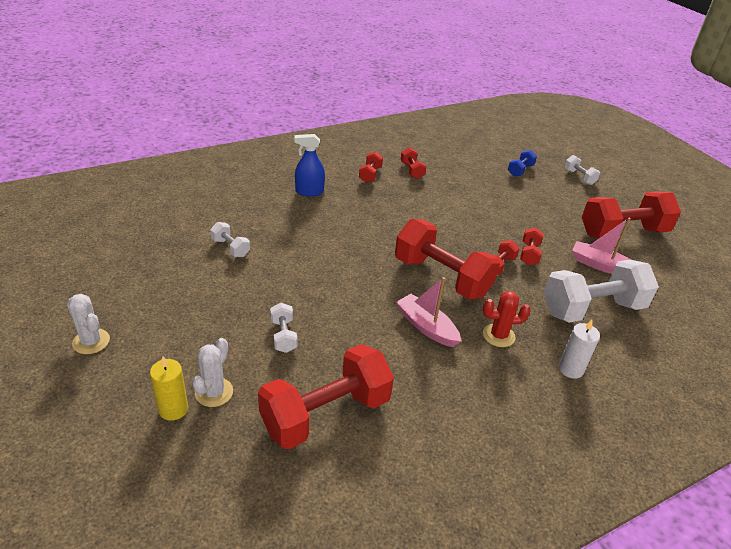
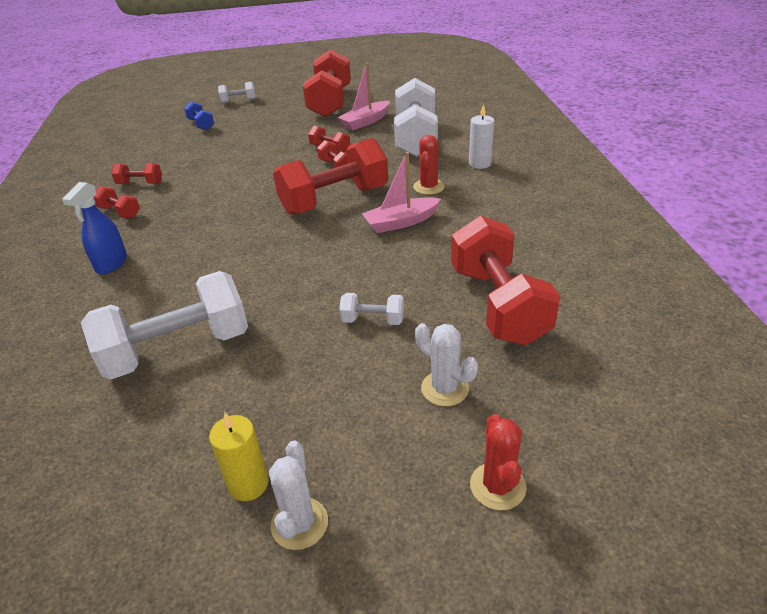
camera: 65 degrees left, 0 degrees up
white cactus [67,294,110,354] -> white cactus turned 60 degrees counterclockwise [269,440,328,550]
yellow candle [150,356,188,421] -> yellow candle moved to [209,413,269,501]
white dumbbell [210,222,250,257] -> white dumbbell [81,271,248,380], size x2.24
none -> red cactus [470,414,527,510]

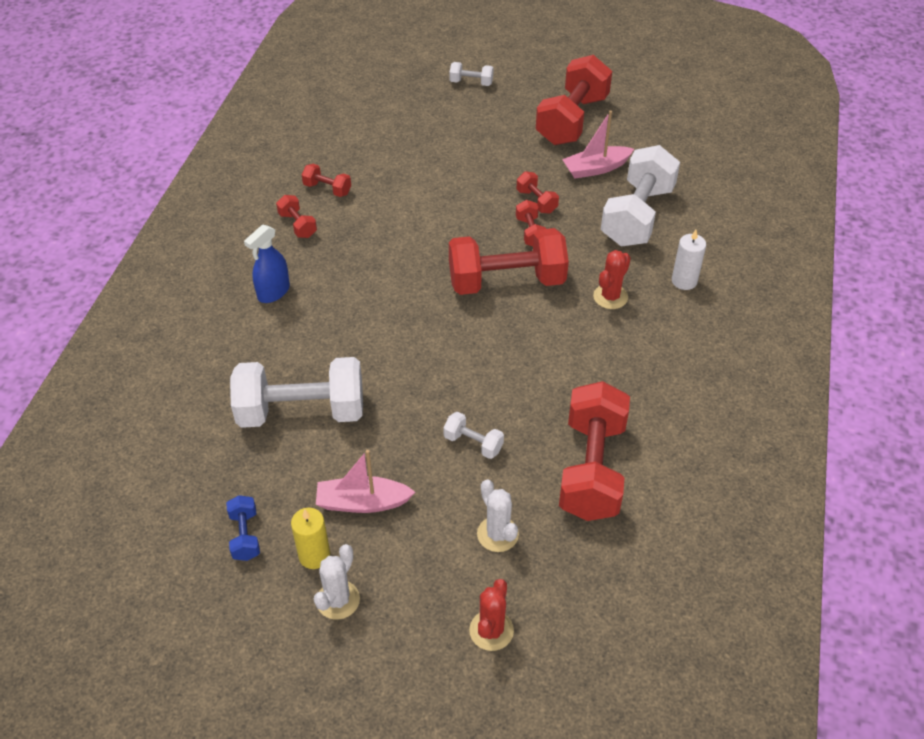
camera: 20 degrees right, 10 degrees up
blue dumbbell [184,102,214,130] -> blue dumbbell moved to [226,495,260,561]
pink boat [362,152,441,233] -> pink boat moved to [316,450,415,513]

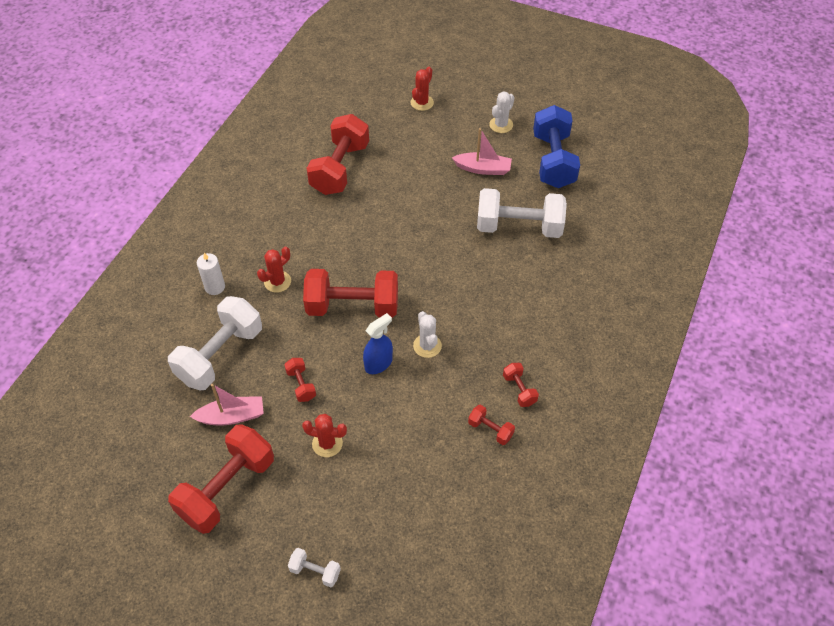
camera: 170 degrees left, 5 degrees up
blue dumbbell [226,495,260,561] -> blue dumbbell [533,105,580,188], size x2.24
blue spray bottle [244,225,290,303] -> blue spray bottle moved to [363,313,393,374]
yellow candle [291,508,330,569] -> none
white dumbbell [443,412,504,459] -> none
white cactus [477,479,519,552] -> white cactus moved to [413,311,442,358]
red dumbbell [516,200,546,246] -> none
none -> red cactus [302,414,347,457]

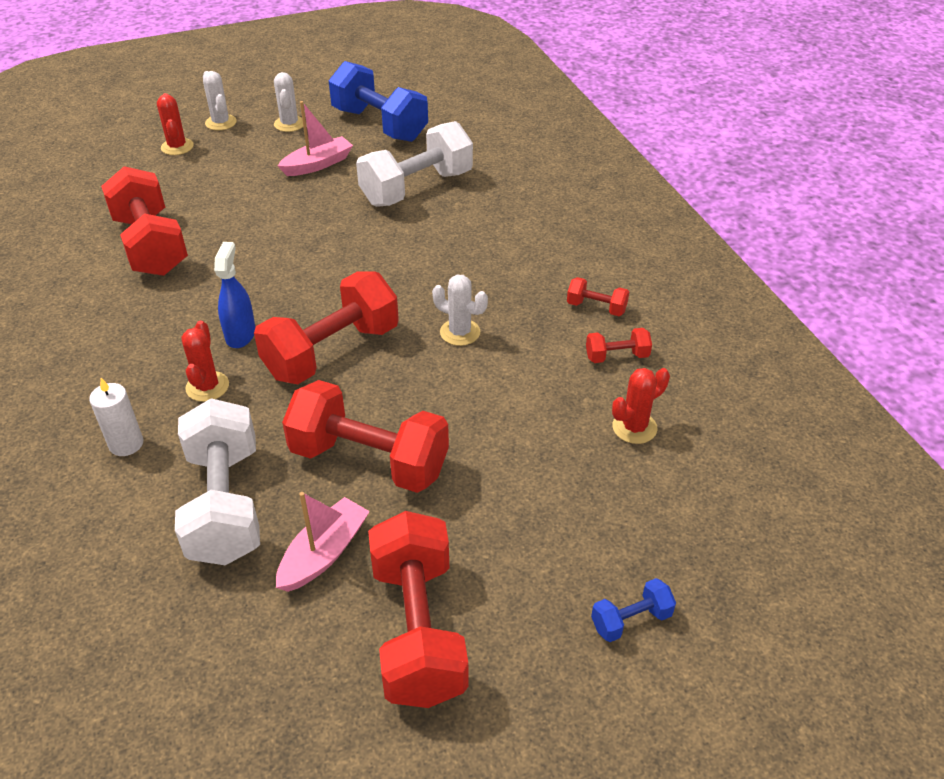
camera: 45 degrees left, 10 degrees down
red dumbbell [284,358,316,402] -> red dumbbell [282,380,449,493], size x2.24
white dumbbell [288,548,341,587] -> blue dumbbell [591,578,676,642]
red cactus [302,414,347,457] -> red cactus moved to [612,368,670,444]
blue spray bottle [363,313,393,374] -> blue spray bottle moved to [214,242,256,348]
none -> white cactus [203,71,237,130]

